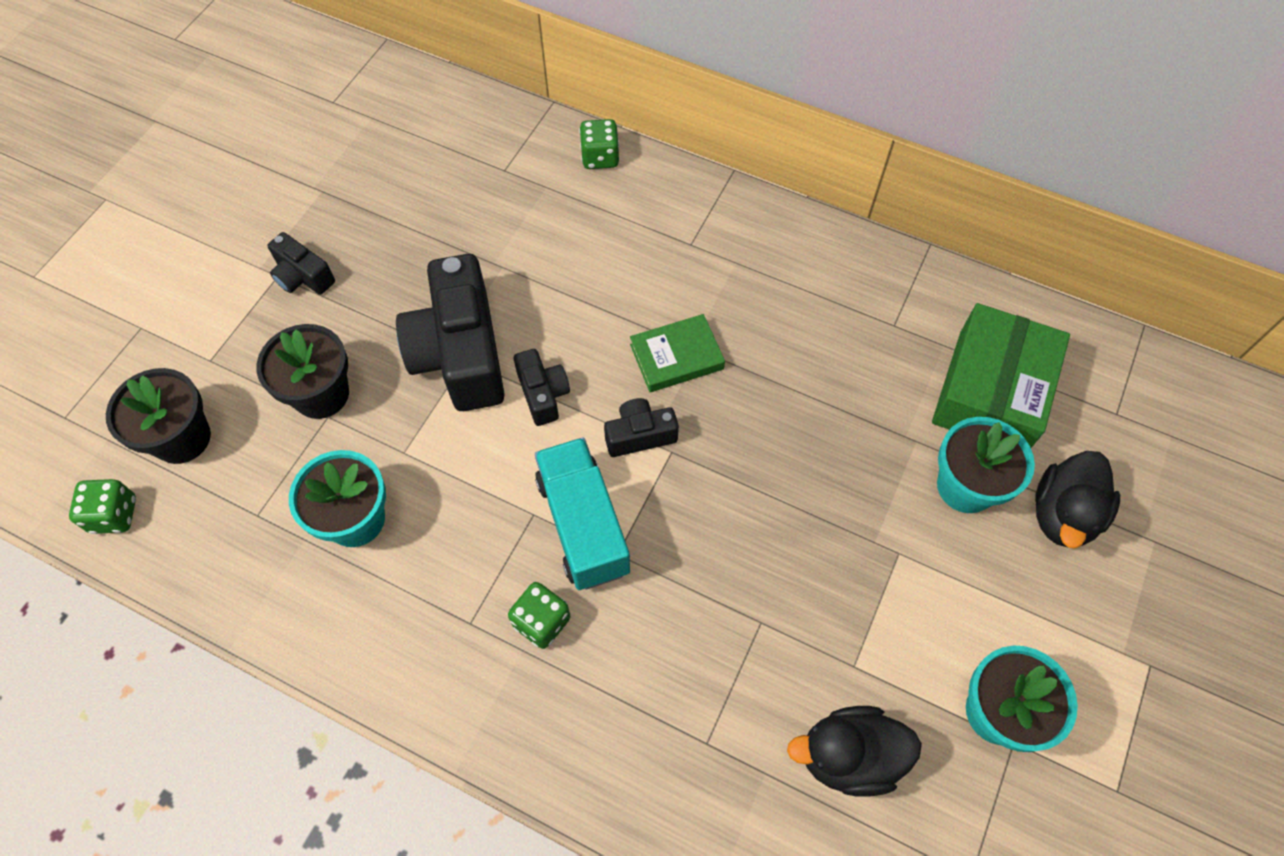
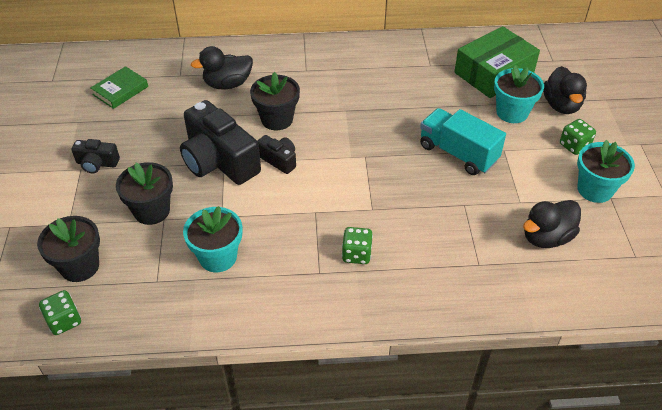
camera: 30 degrees left, 15 degrees down
turquoise truck [535,437,630,590] -> turquoise truck moved to [420,108,506,175]
green dice [579,119,619,169] -> green dice moved to [560,119,596,155]
black camera [604,398,679,457] -> none
green book [630,314,725,392] -> green book moved to [91,66,148,109]
green box [932,303,1070,448] -> green box turned 60 degrees clockwise [454,26,540,98]
none -> black duck [191,46,253,89]
none -> black flower pot [250,72,300,130]

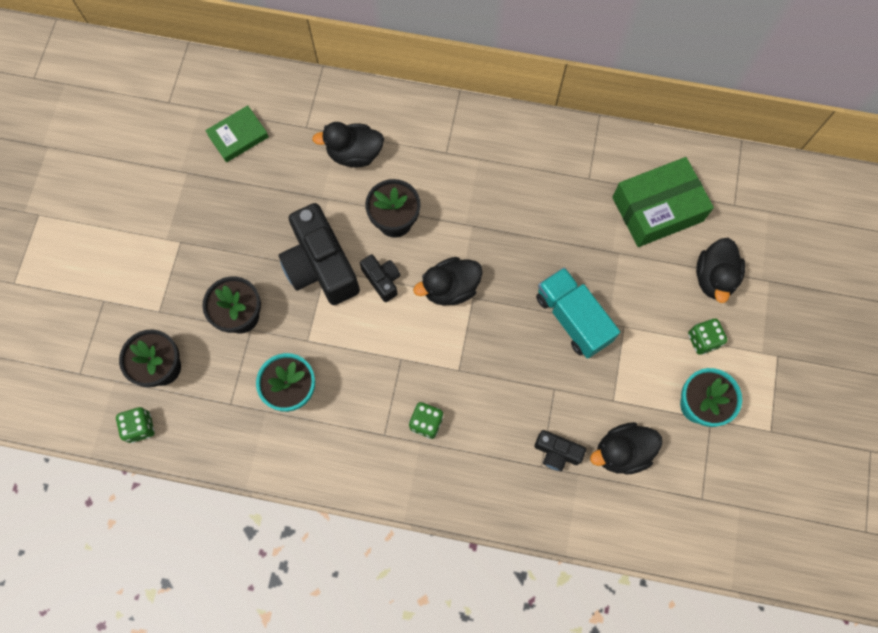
camera: 15 degrees right, 25 degrees up
black camera [71,139,120,173] -> black camera moved to [534,430,586,471]
turquoise flower pot [494,65,544,123] -> none
none -> black duck [413,257,483,306]

